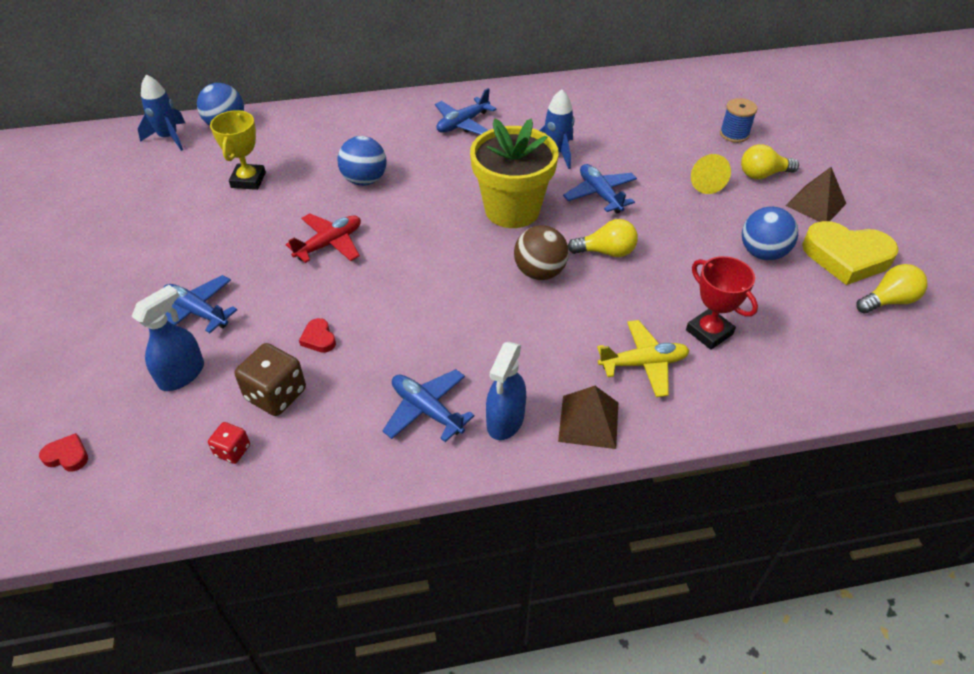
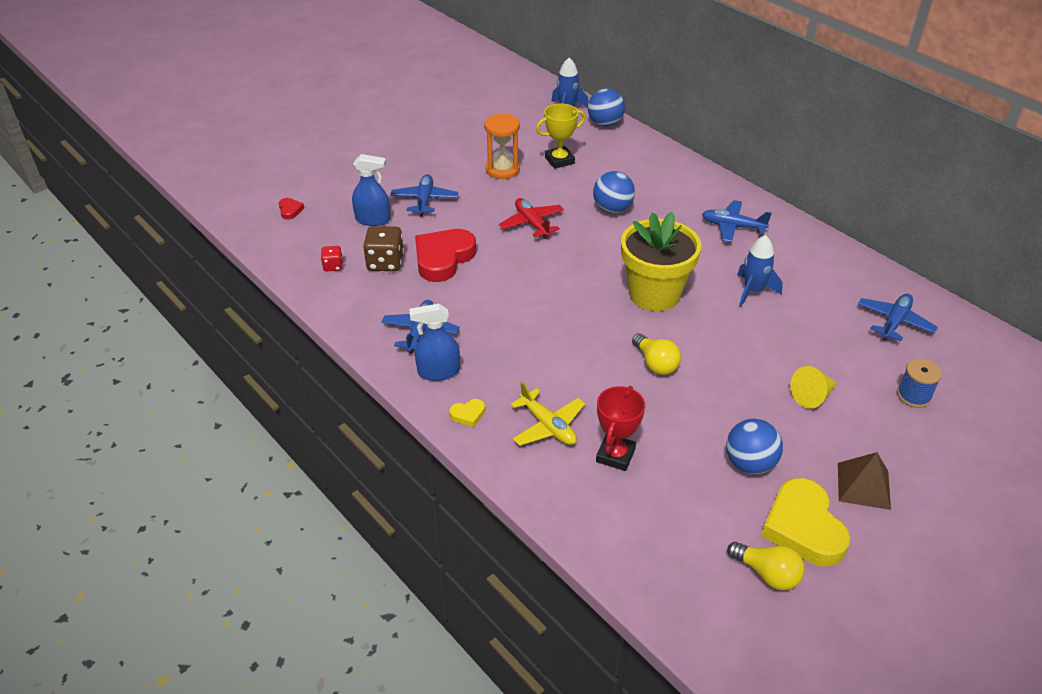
camera: 60 degrees right, 5 degrees down
red plane [286,213,361,263] -> red plane turned 135 degrees counterclockwise [499,198,564,239]
red heart [299,318,336,353] -> red heart [415,229,476,282], size x2.33
brown ball [514,225,569,280] -> none
brown pyramid [558,386,618,449] -> yellow heart [449,399,485,427]
blue plane [563,164,637,214] -> blue plane moved to [858,294,938,341]
yellow light bulb [741,144,799,180] -> none
none -> orange hourglass [484,113,520,179]

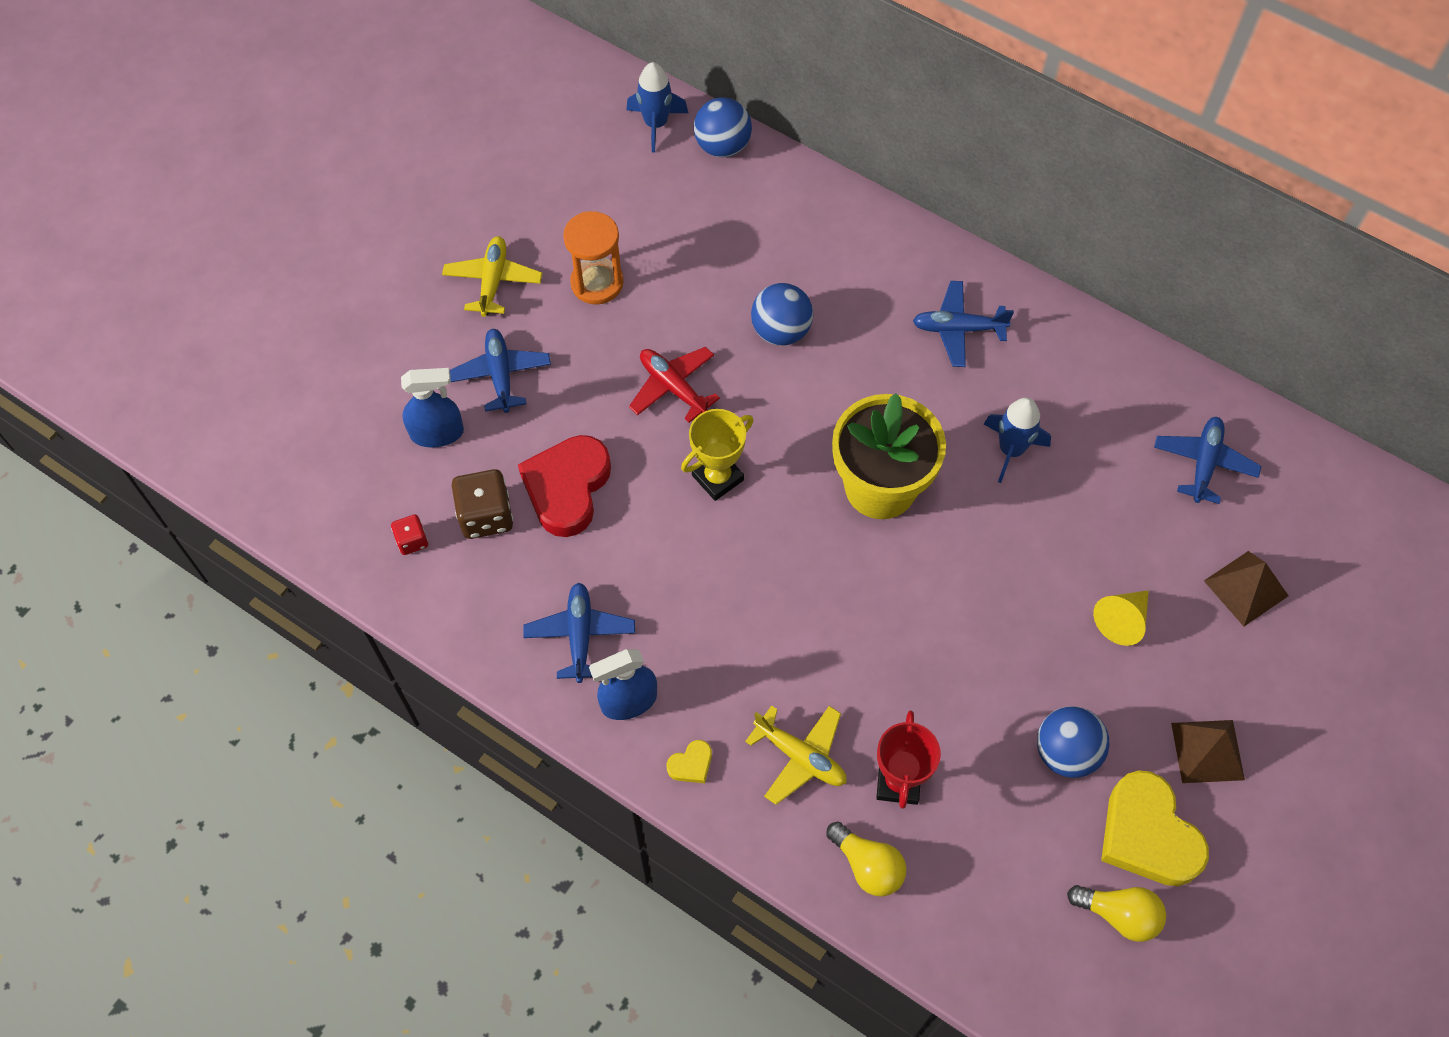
camera: 15 degrees left, 20 degrees up
red heart [279,198,304,220] -> none
yellow trophy [536,103,585,169] -> yellow trophy moved to [681,409,754,501]
yellow light bulb [632,333,681,375] -> yellow light bulb moved to [826,822,906,897]
blue spool [897,358,942,408] -> brown pyramid [1204,551,1288,626]
none -> yellow plane [442,236,543,317]

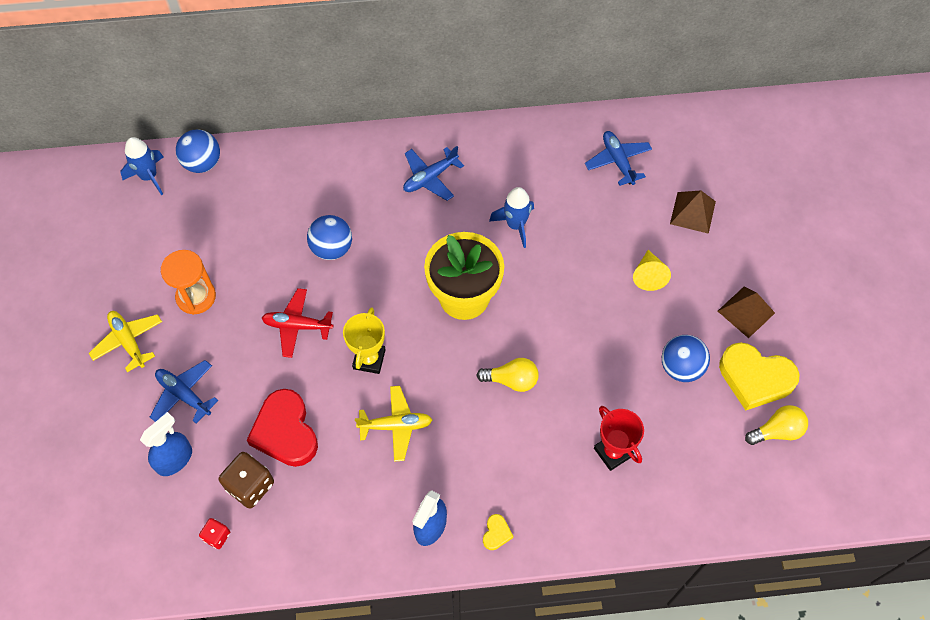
camera: 40 degrees left, 0 degrees up
blue plane [523,583,635,683] -> none
yellow plane [745,706,847,805] -> yellow plane moved to [355,386,432,462]
yellow light bulb [826,822,906,897] -> yellow light bulb moved to [476,358,539,392]

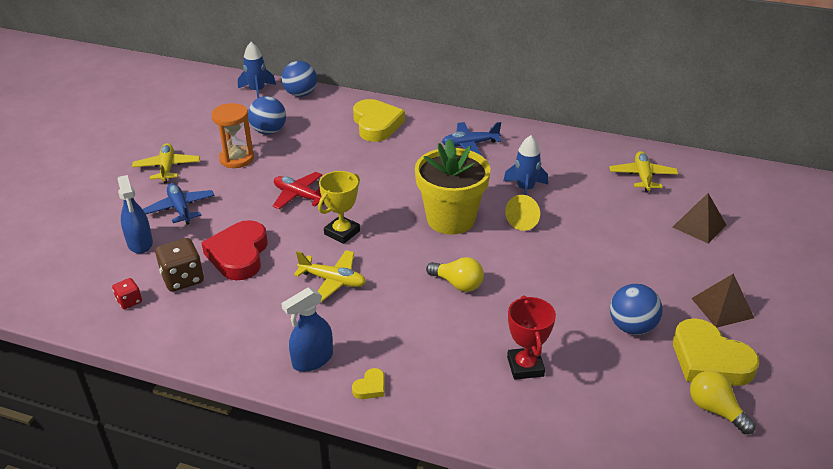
camera: 25 degrees right, 25 degrees down
blue spray bottle [140,412,192,476] -> blue spray bottle turned 90 degrees clockwise [118,175,153,254]
blue ball [307,215,352,260] -> blue ball moved to [248,96,286,135]
blue plane [585,131,652,186] -> yellow plane [610,151,678,193]
yellow cone [633,250,671,291] -> yellow cone moved to [505,195,540,231]
yellow light bulb [745,405,808,445] -> yellow light bulb turned 135 degrees counterclockwise [690,370,756,434]
none -> yellow heart [353,99,405,142]

